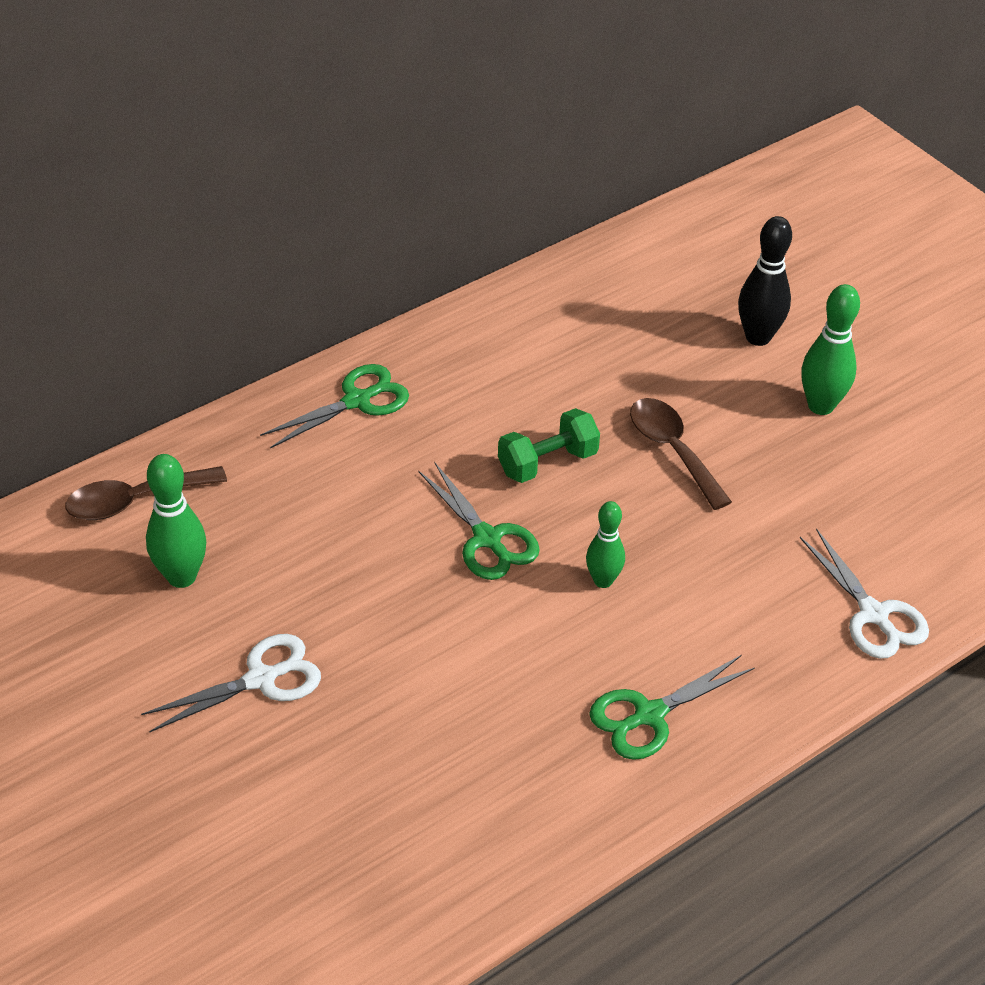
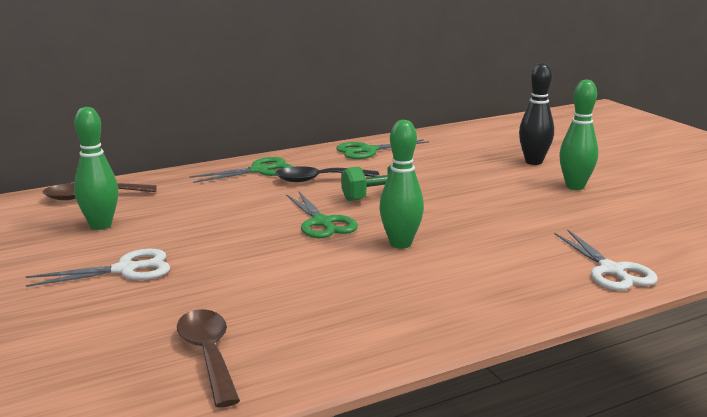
camera: 10 degrees right, 25 degrees down
green bowling pin [586,501,625,588] -> green bowling pin [379,120,424,249], size x1.50
green scissors [589,655,755,760] -> green scissors moved to [336,139,429,159]
brown spoon [630,398,732,510] -> brown spoon moved to [177,309,240,408]
none -> black spoon [275,166,379,182]

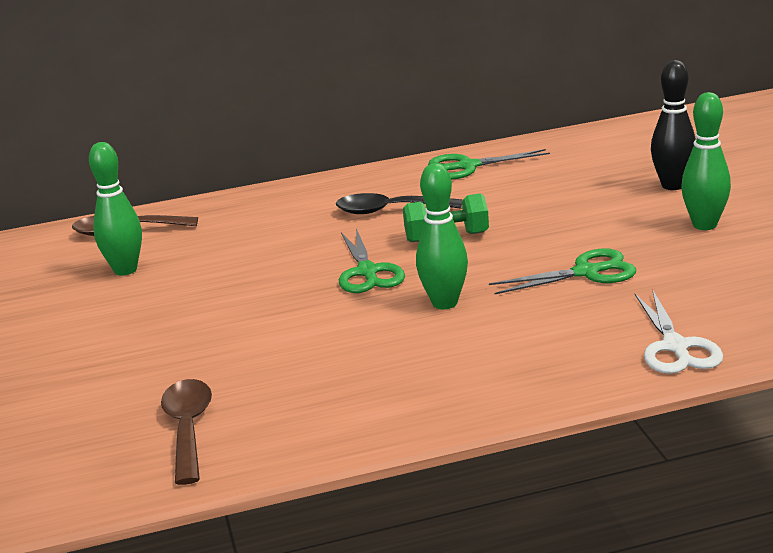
camera: 15 degrees right, 5 degrees up
white scissors [26,249,171,287] -> none
green scissors [189,157,293,183] -> green scissors moved to [489,248,636,294]

